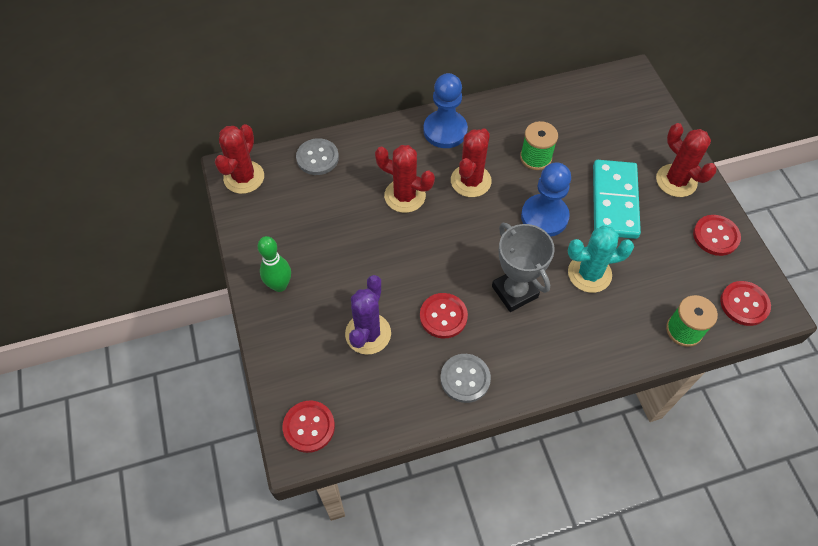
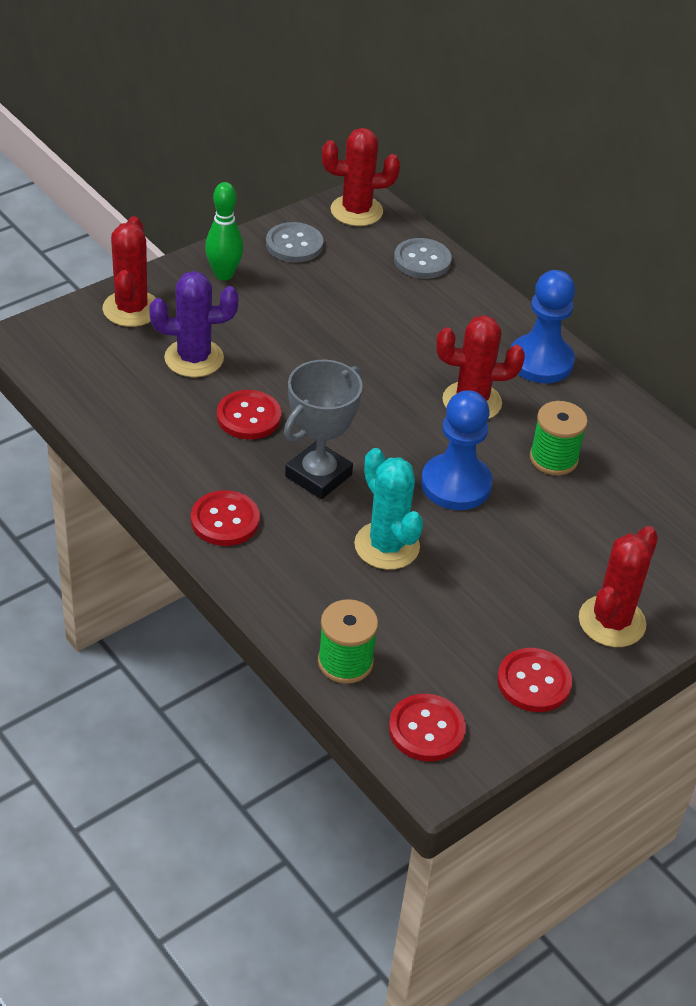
camera: 65 degrees right, 15 degrees down
red button [282,401,335,453] -> red button moved to [191,490,260,546]
red cactus [375,145,435,213] -> red cactus moved to [103,216,156,327]
grey button [440,354,491,403] -> grey button moved to [266,222,323,263]
turquoise domino [593,160,641,239] -> none

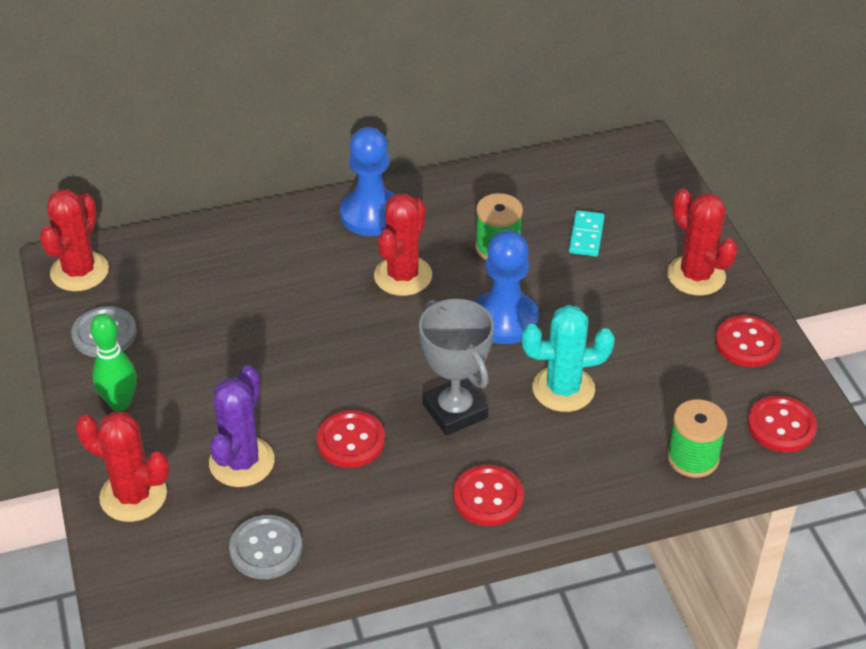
camera: 65 degrees left, 0 degrees up
grey button [394,238,452,279] -> grey button moved to [229,515,302,579]
none -> turquoise domino [569,210,604,256]

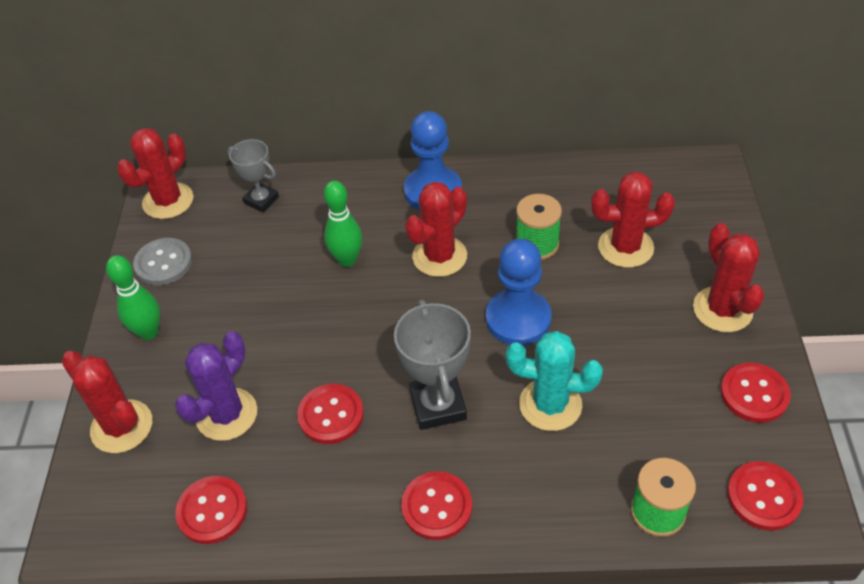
camera: 20 degrees right, 5 degrees up
grey button [229,515,302,579] -> red button [175,476,247,544]
turquoise domino [569,210,604,256] -> red cactus [591,171,675,268]
none -> grey trophy [227,139,279,212]
none -> green bowling pin [324,181,362,267]

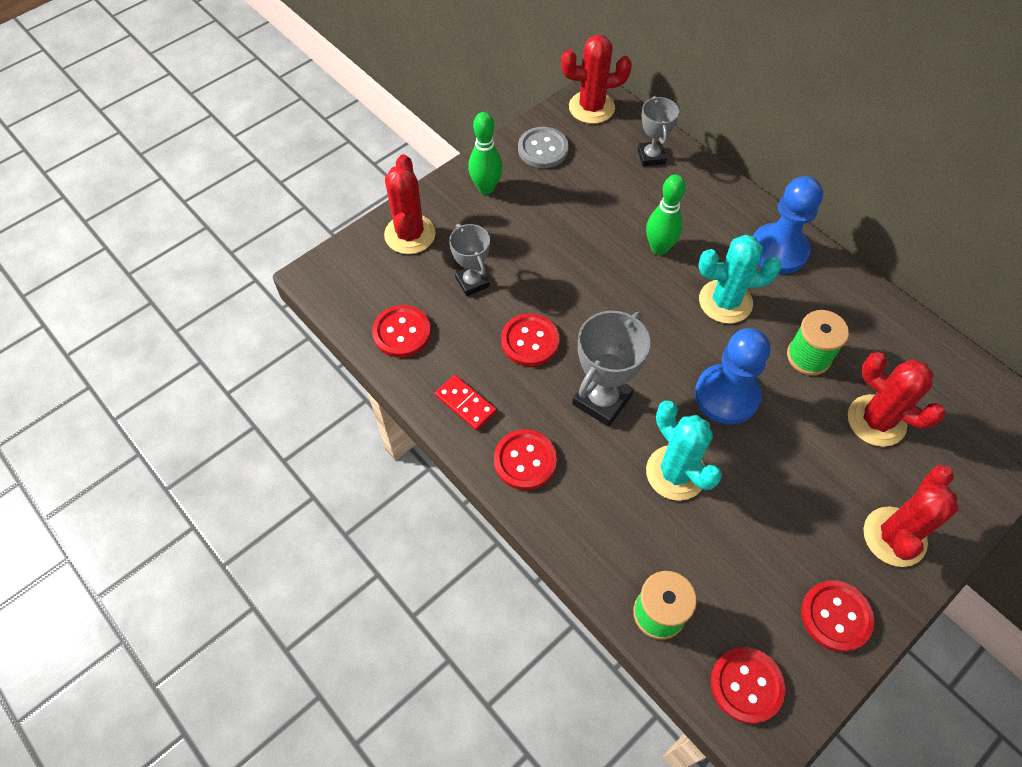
camera: 45 degrees right, 10 degrees up
purple cactus [175,331,257,441] -> grey trophy [449,224,490,296]
red cactus [405,182,467,277] -> turquoise cactus [699,235,782,324]
none -> red domino [435,375,497,431]

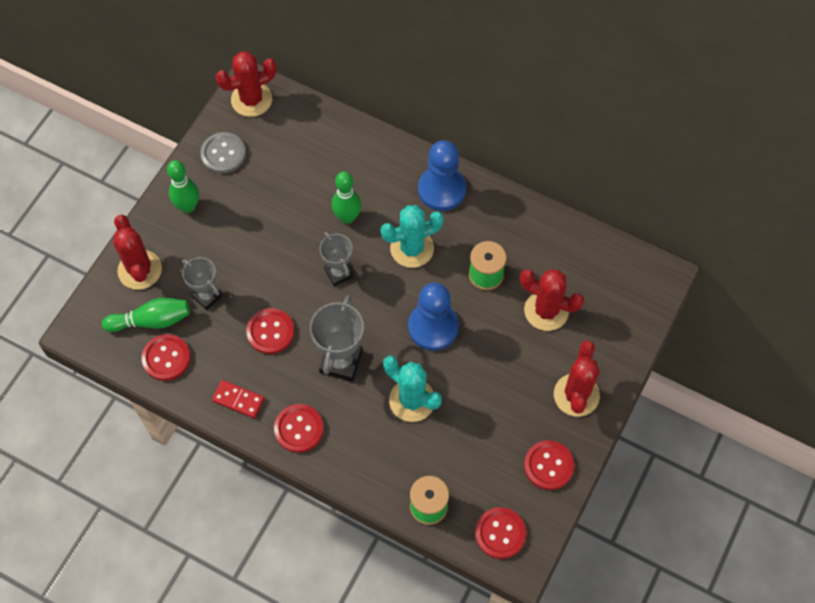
camera: 20 degrees left, 5 degrees up
grey trophy [637,96,679,166] -> grey trophy moved to [320,232,353,286]
none -> green bowling pin [102,298,190,332]

